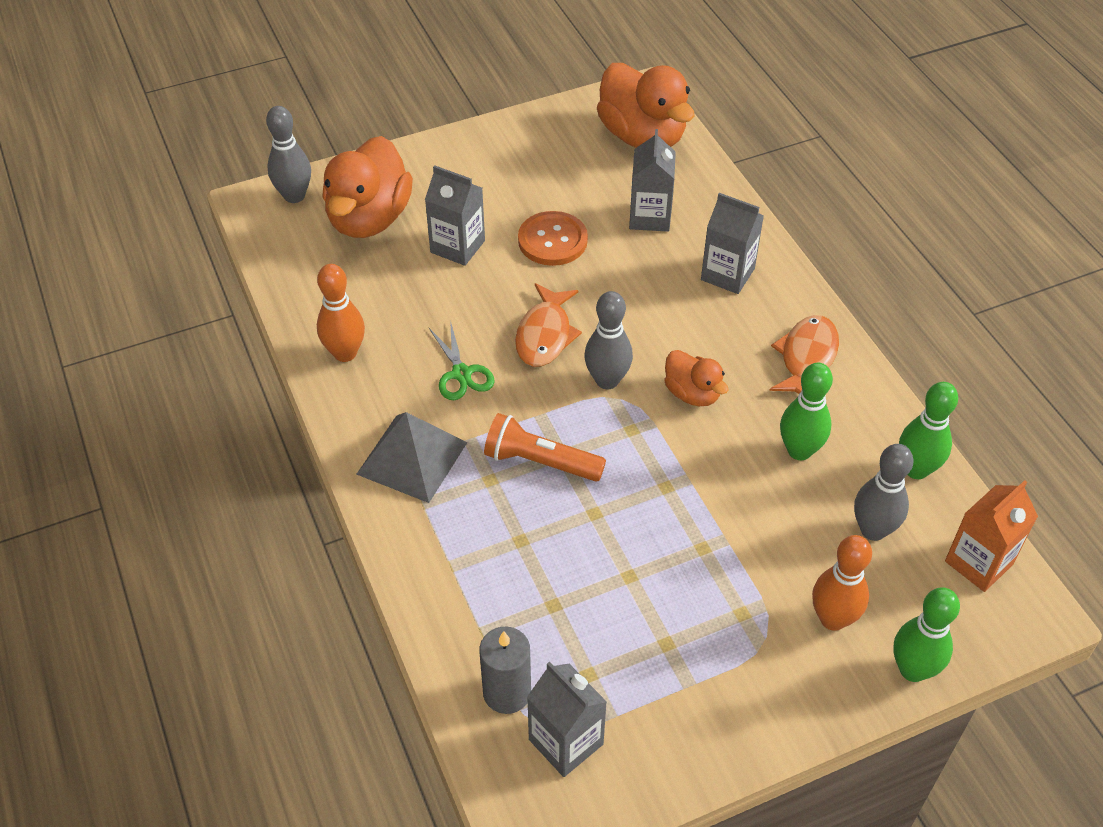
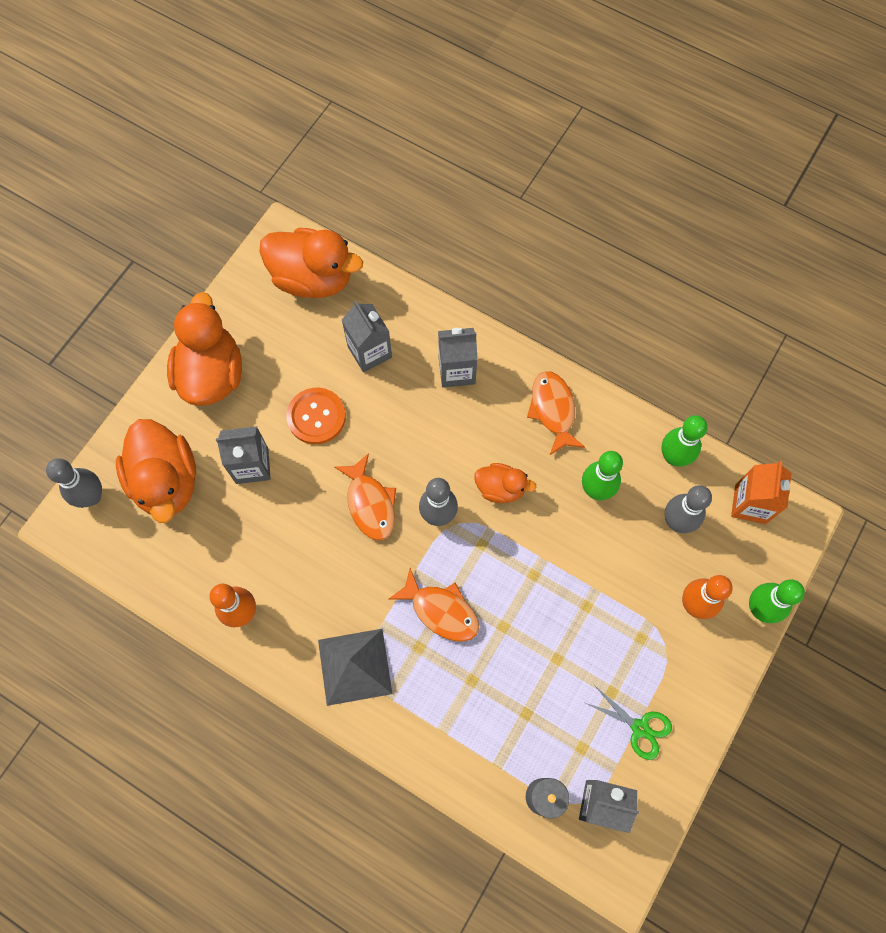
camera: 35 degrees left, 20 degrees up
green scissors [429,320,494,400] -> green scissors moved to [583,685,672,760]
orange flashlight [484,413,606,482] -> orange fish [389,568,479,642]
none -> orange duck [167,292,242,406]

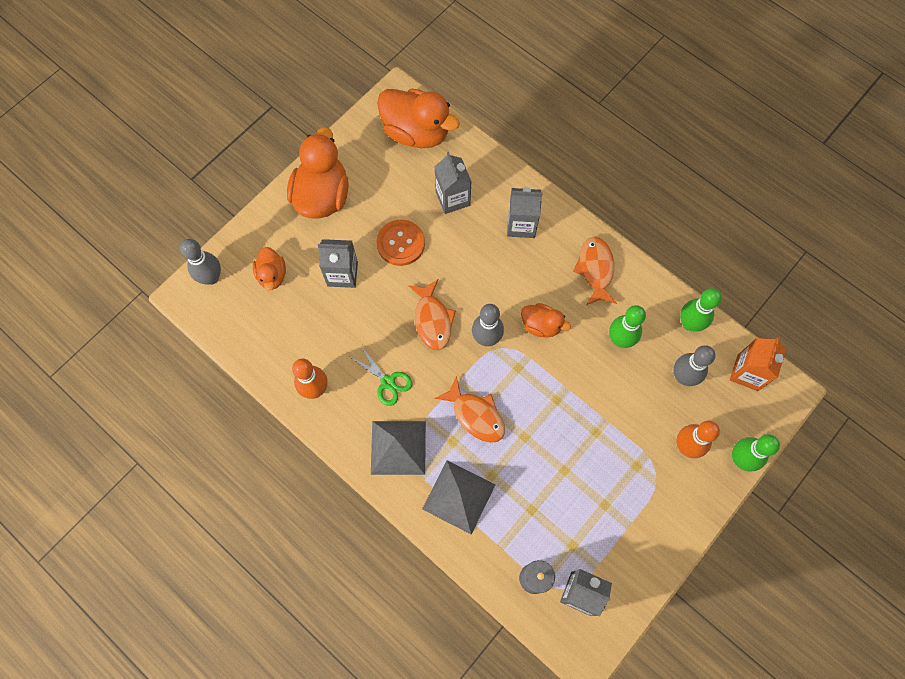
camera: 10 degrees right, 0 degrees up
orange duck [116,419,196,523] -> orange duck [253,247,286,291], size x0.53
green scissors [583,685,672,760] -> green scissors moved to [350,346,412,406]
none -> grey pyramid [422,460,495,534]

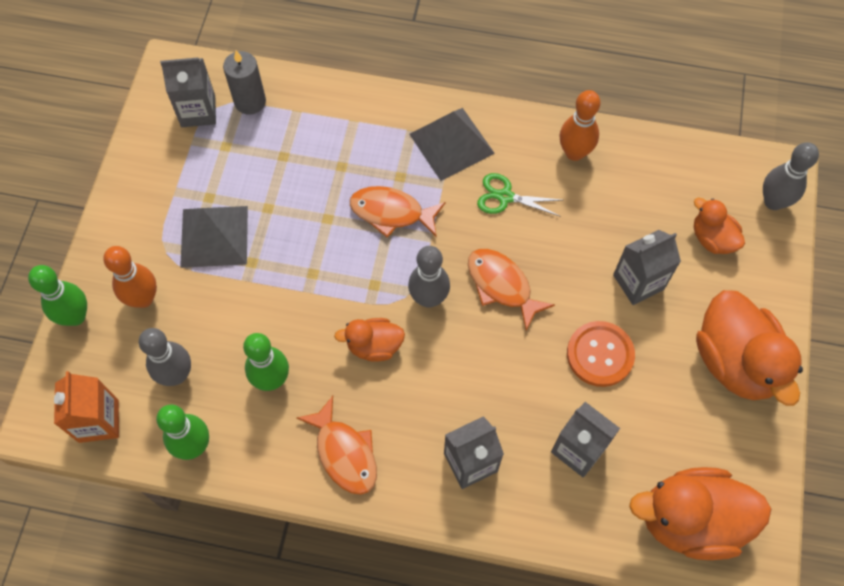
camera: 150 degrees right, 5 degrees down
grey pyramid [422,460,495,534] -> grey pyramid moved to [180,206,248,268]

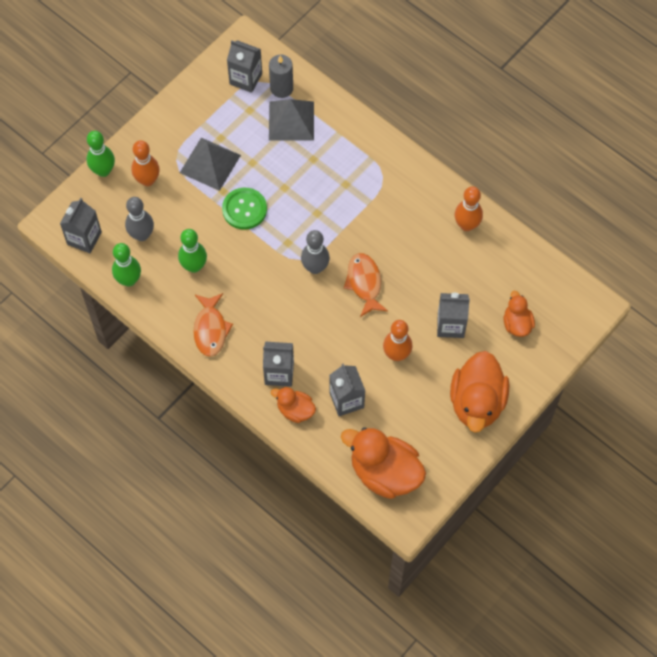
camera: 30 degrees right, 0 degrees up
orange carton [54,371,119,443] -> grey carton [60,198,102,253]
orange duck [334,318,405,362] -> orange duck moved to [271,387,316,423]
orange fish [350,186,445,238] -> none
grey pyramid [409,108,495,181] -> grey pyramid moved to [269,99,314,140]
green scissors [477,173,561,217] -> none
orange button [567,321,635,387] -> orange bowling pin [383,320,413,361]
grey bowling pin [763,142,819,210] -> none
none -> green button [222,188,267,230]

